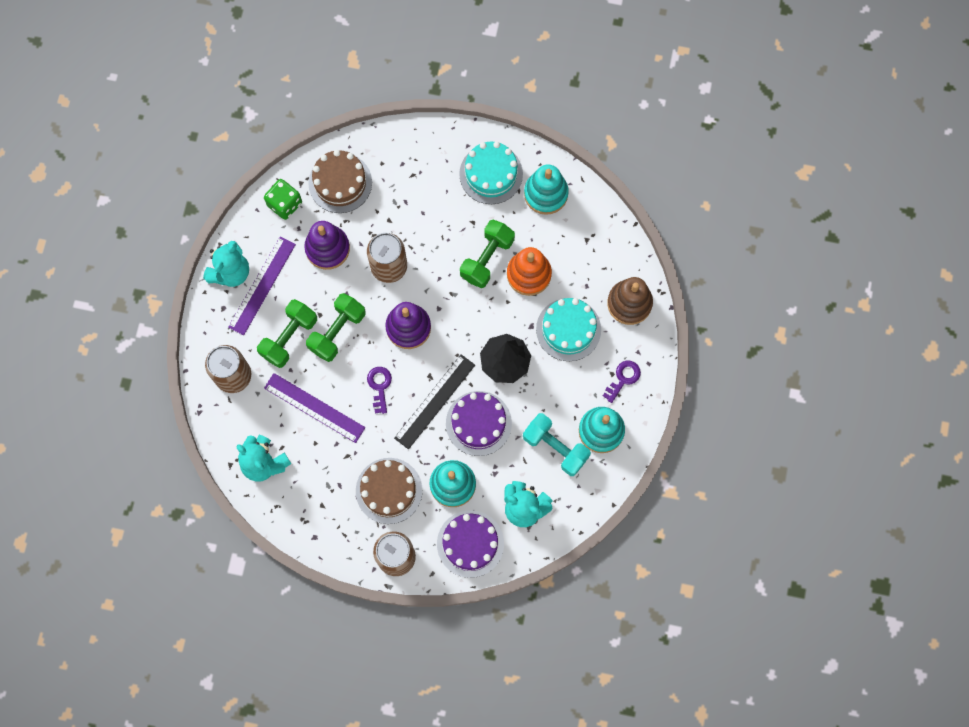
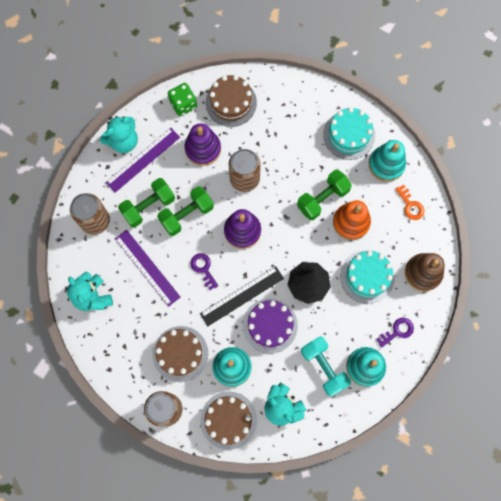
camera: 20 degrees right, 0 degrees up
purple key [367,367,392,414] -> purple key turned 45 degrees counterclockwise [190,253,218,290]
purple cake [437,510,504,578] -> brown cake [200,391,257,450]
none -> orange key [395,185,424,220]

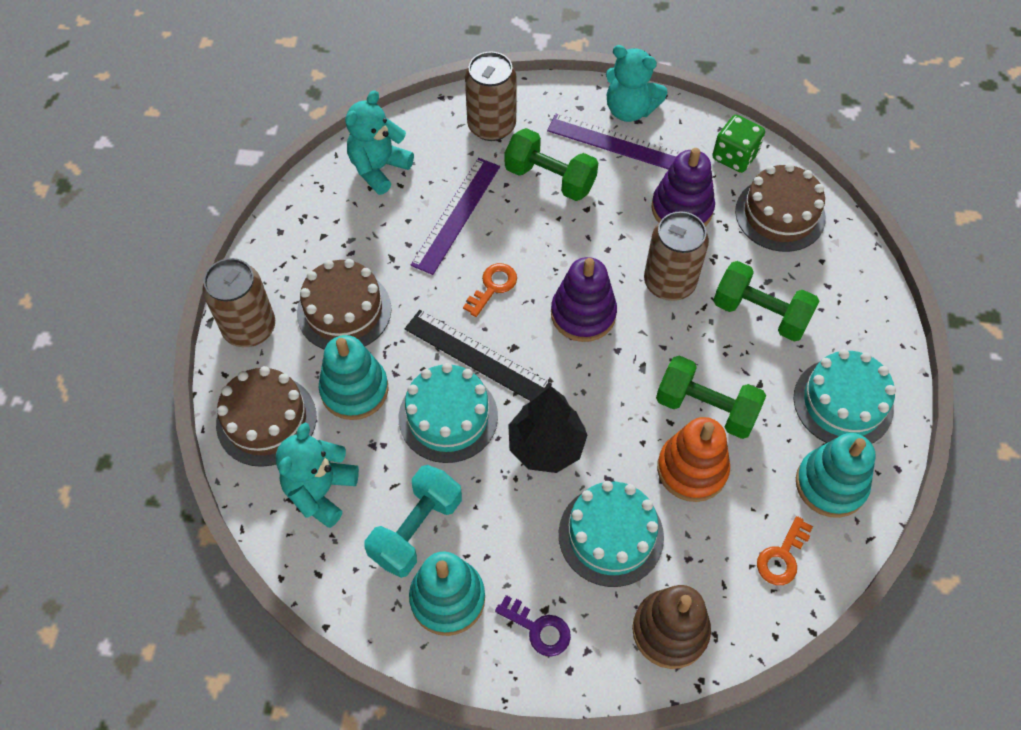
camera: 65 degrees right, 15 degrees down
green dumbbell [157,186,214,236] -> green dumbbell moved to [713,261,819,342]
purple key [190,253,218,290] -> orange key [463,263,517,317]
purple cake [243,299,298,354] -> turquoise cake [399,363,498,463]

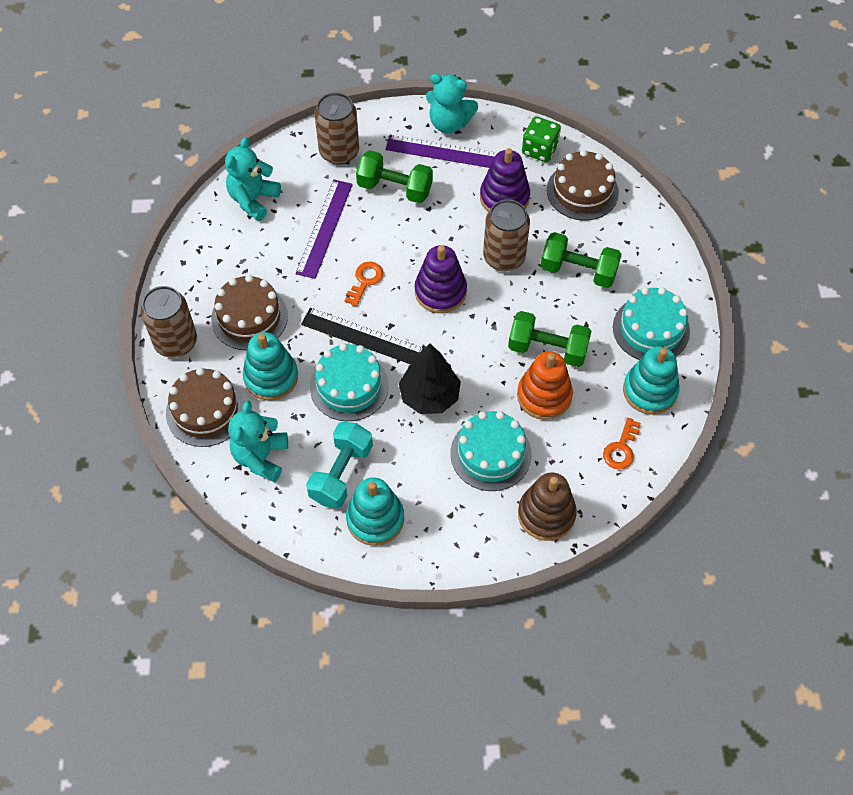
camera: 10 degrees left, 0 degrees up
purple key [495,595,571,656] -> none

